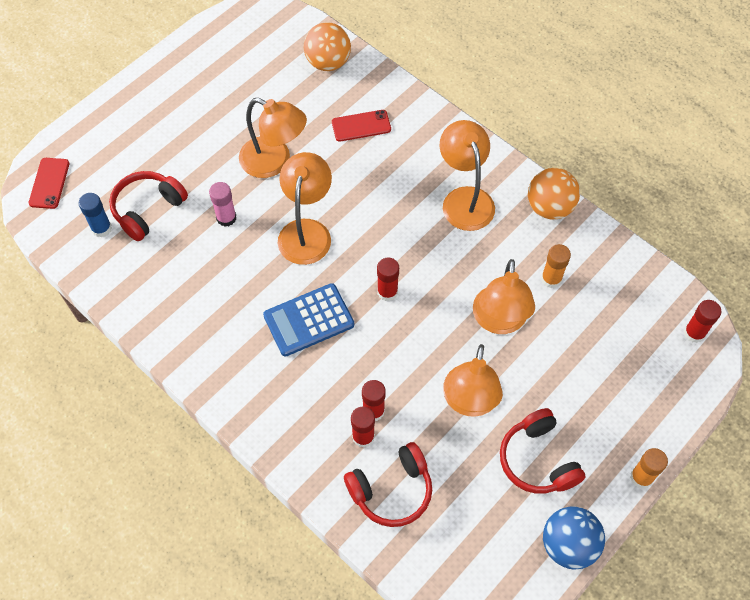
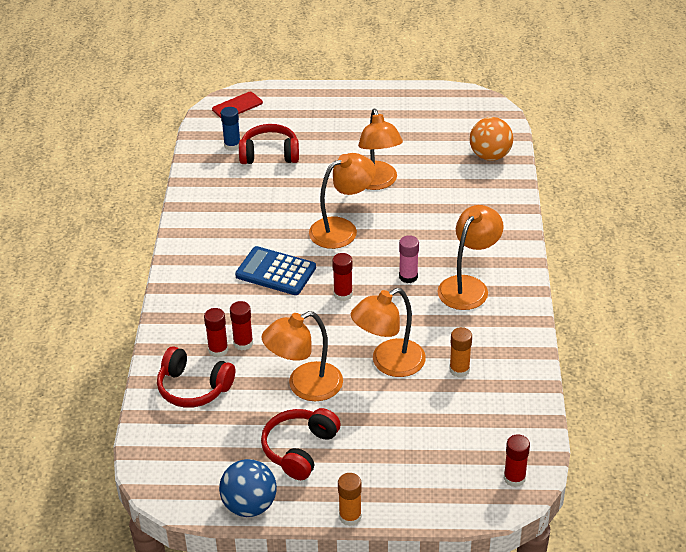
camera: 50 degrees right, 20 degrees down
pink glue stick [209,182,236,227] -> pink glue stick moved to [399,235,419,283]
red phone [332,110,391,142] -> none
orange ball [528,168,580,220] -> none

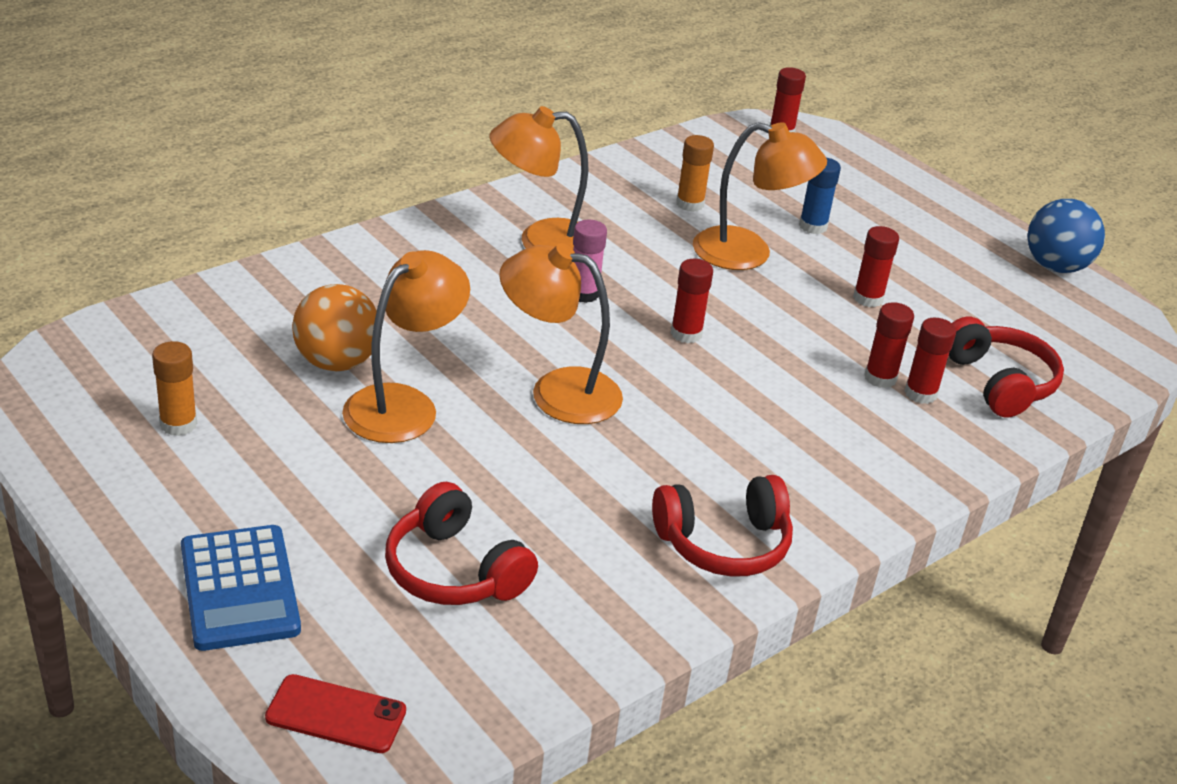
camera: 135 degrees left, 5 degrees down
blue glue stick [221,107,240,151] -> blue glue stick moved to [799,158,841,234]
blue calculator [235,246,316,295] -> blue calculator moved to [181,525,301,651]
orange lamp [261,311,343,401] -> red glue stick [853,226,899,307]
red headphones [261,408,341,480] -> red headphones moved to [652,475,793,577]
orange glue stick [338,473,362,526] -> orange glue stick moved to [152,341,197,436]
orange ball [470,117,513,161] -> orange ball moved to [292,284,377,371]

